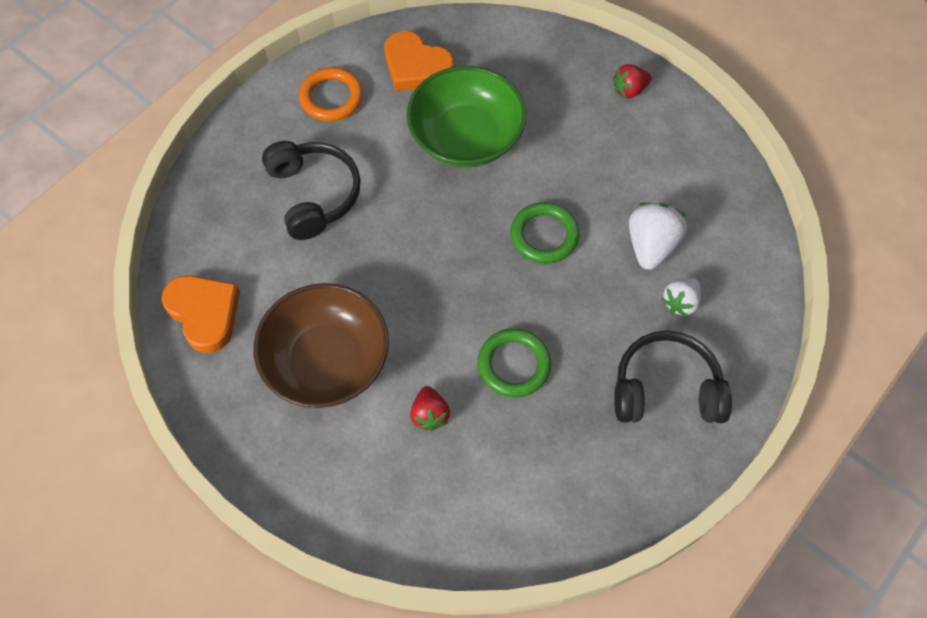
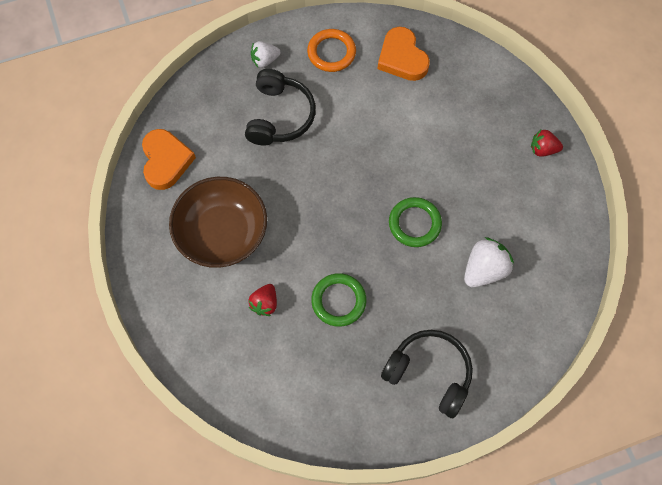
camera: 30 degrees right, 5 degrees up
green bowl [407,66,526,167] -> none
white strawberry [662,278,701,317] -> white strawberry moved to [251,41,281,68]

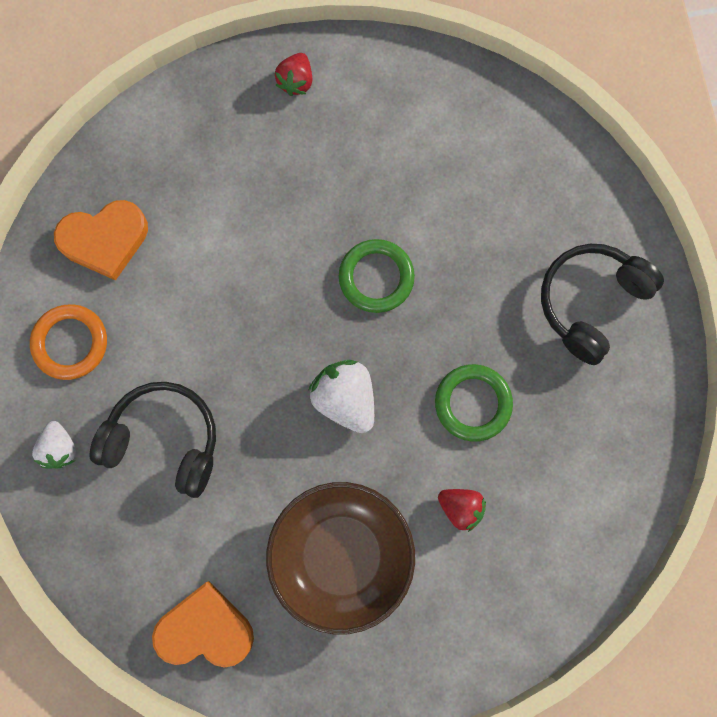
camera: 80 degrees left, 10 degrees up
white strawberry [464,237,514,287] -> white strawberry moved to [309,360,374,433]

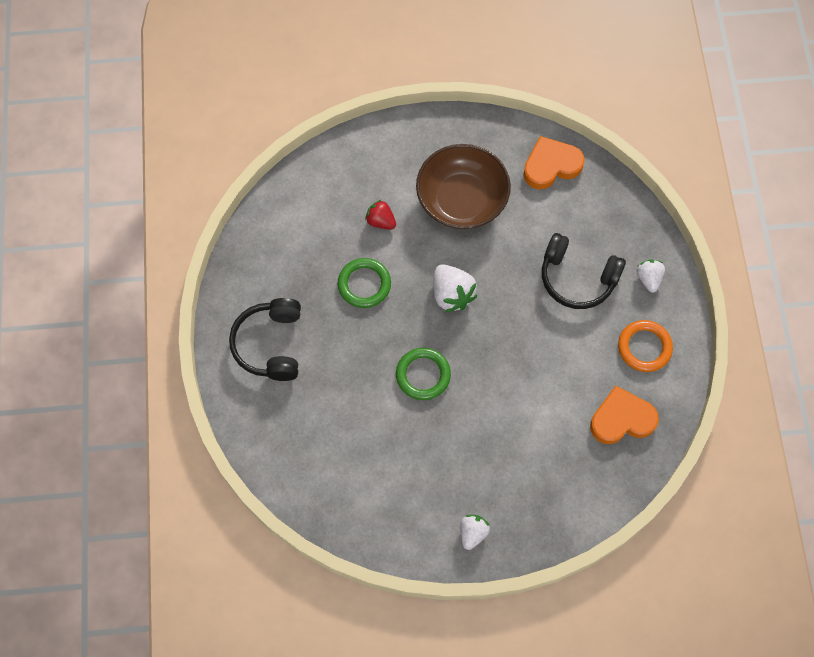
camera: 175 degrees left, 10 degrees down
orange heart [152,581,254,668] -> orange heart turned 150 degrees clockwise [523,136,585,189]
red strawberry [275,53,312,96] -> white strawberry [460,515,490,550]
black headphones [541,244,664,365] -> black headphones turned 135 degrees clockwise [229,298,301,381]

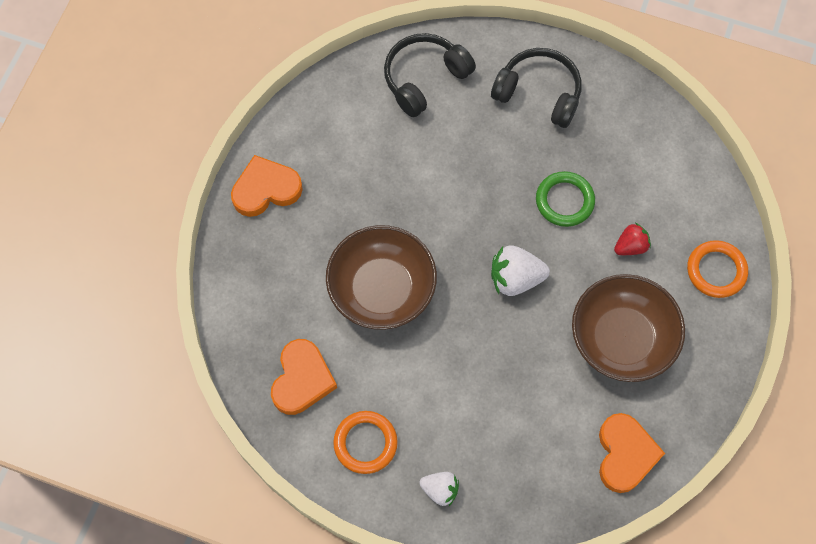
camera: 115 degrees right, 0 degrees up
green ring [396,348,451,400] -> none
white strawberry [460,515,490,550] -> orange heart [231,155,303,217]
black headphones [542,233,626,309] -> black headphones moved to [384,33,476,117]
none -> brown bowl [326,225,437,330]
none -> orange ring [687,240,748,298]

